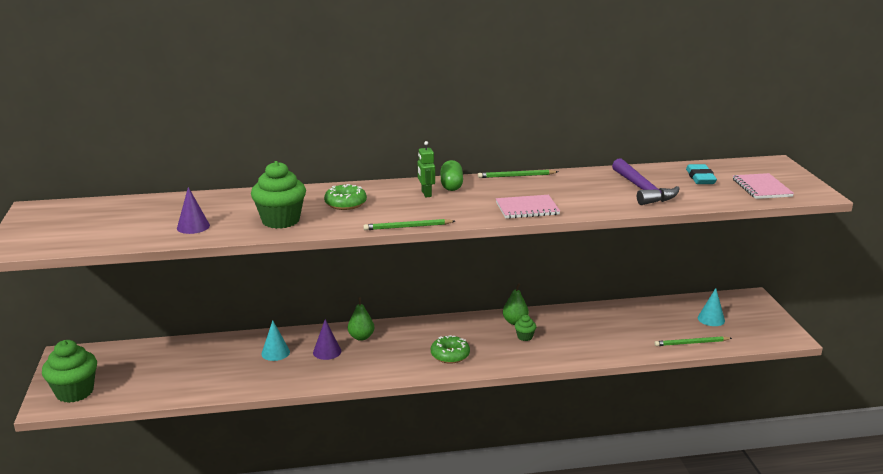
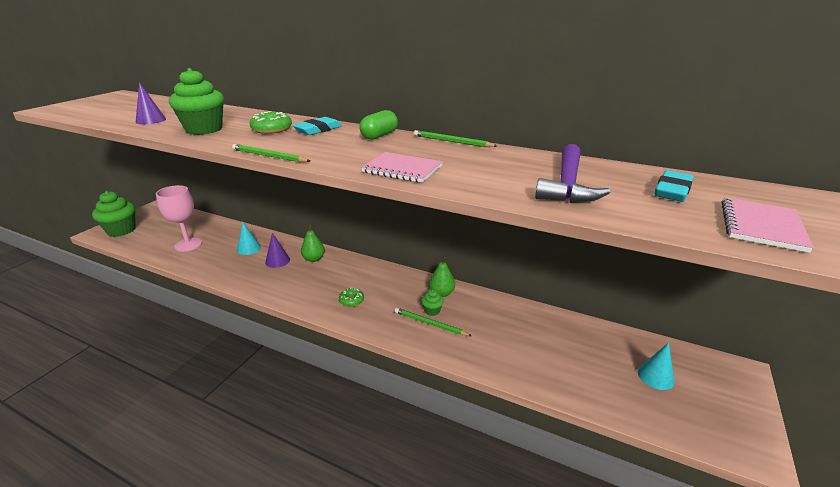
camera: 35 degrees right, 5 degrees up
green robot [418,141,435,197] -> none
green donut [431,335,470,364] -> green donut [339,288,364,307], size x0.66
green pencil [654,336,732,346] -> green pencil moved to [395,308,472,336]
none -> pink goblet [156,185,202,252]
none -> turquoise eraser [293,117,342,135]

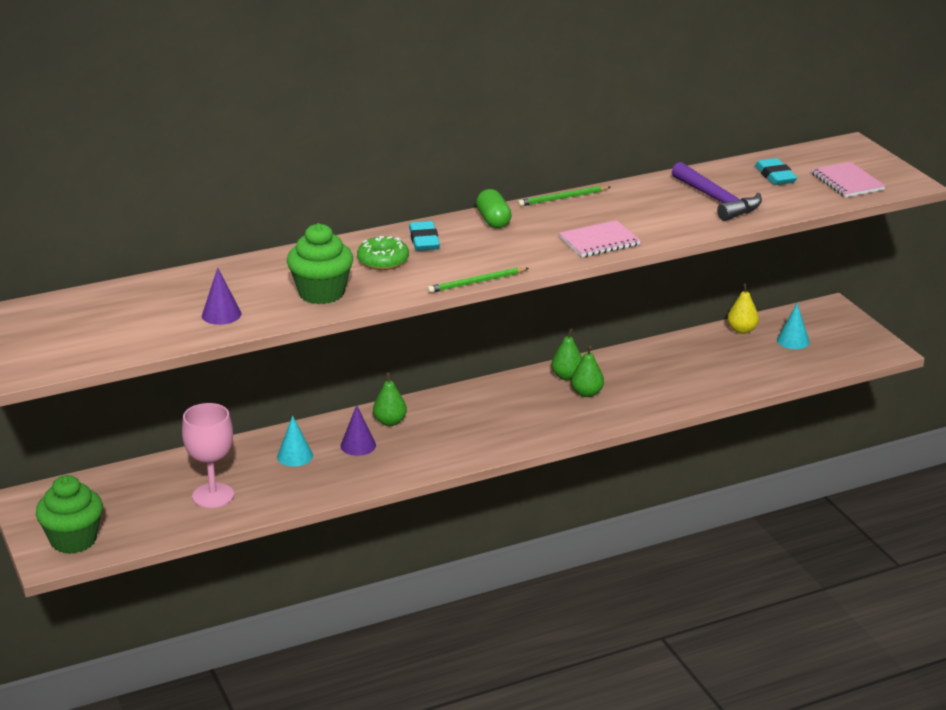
camera: 50 degrees left, 0 degrees up
green donut [339,288,364,307] -> none
green pencil [395,308,472,336] -> none
green cupcake [421,289,444,316] -> green pear [571,346,604,397]
none -> yellow pear [727,283,759,334]

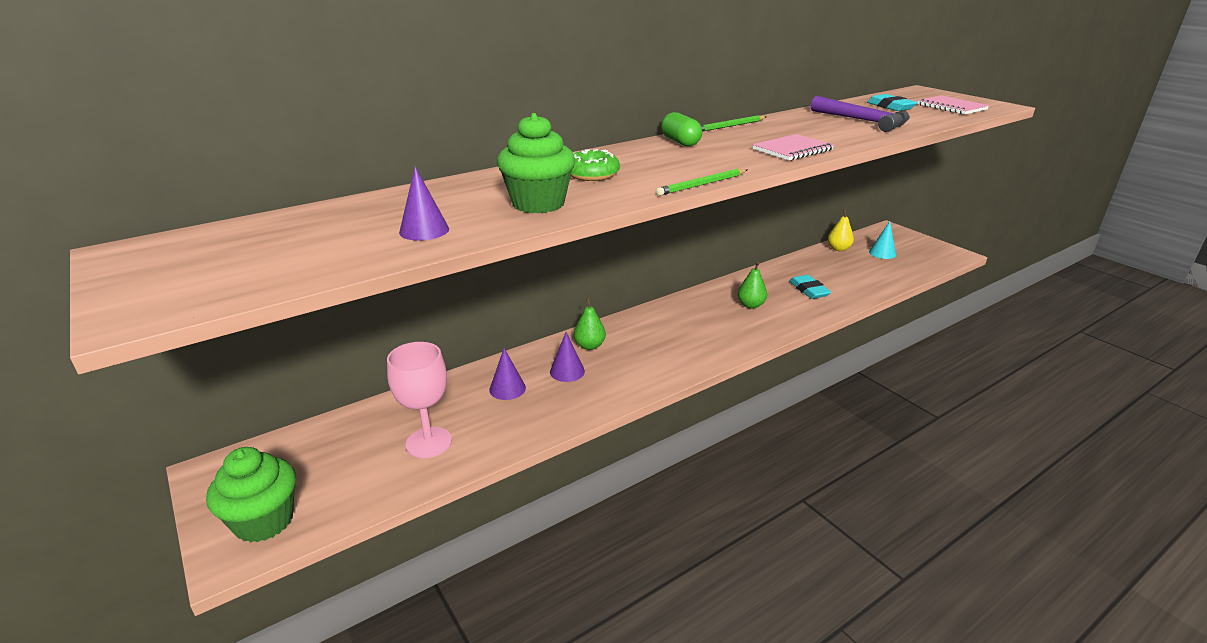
camera: 10 degrees left, 0 degrees up
turquoise cone [277,415,313,467] -> purple cone [489,348,526,400]
turquoise eraser [409,221,440,251] -> turquoise eraser moved to [789,275,831,299]
green pear [551,328,582,380] -> none

